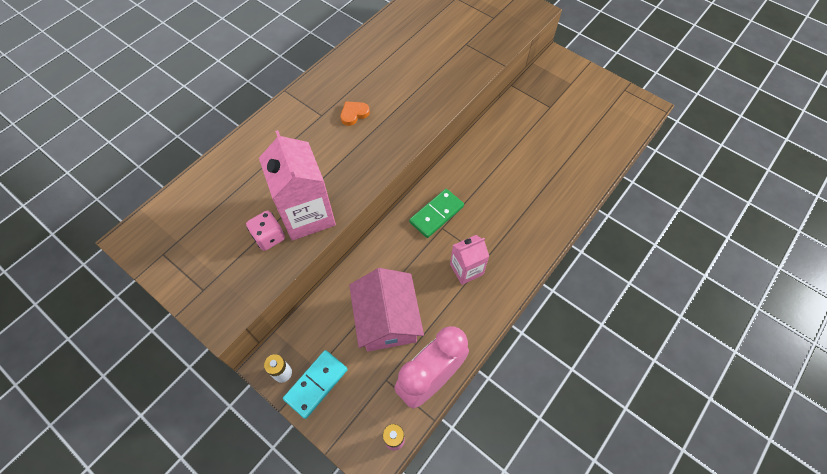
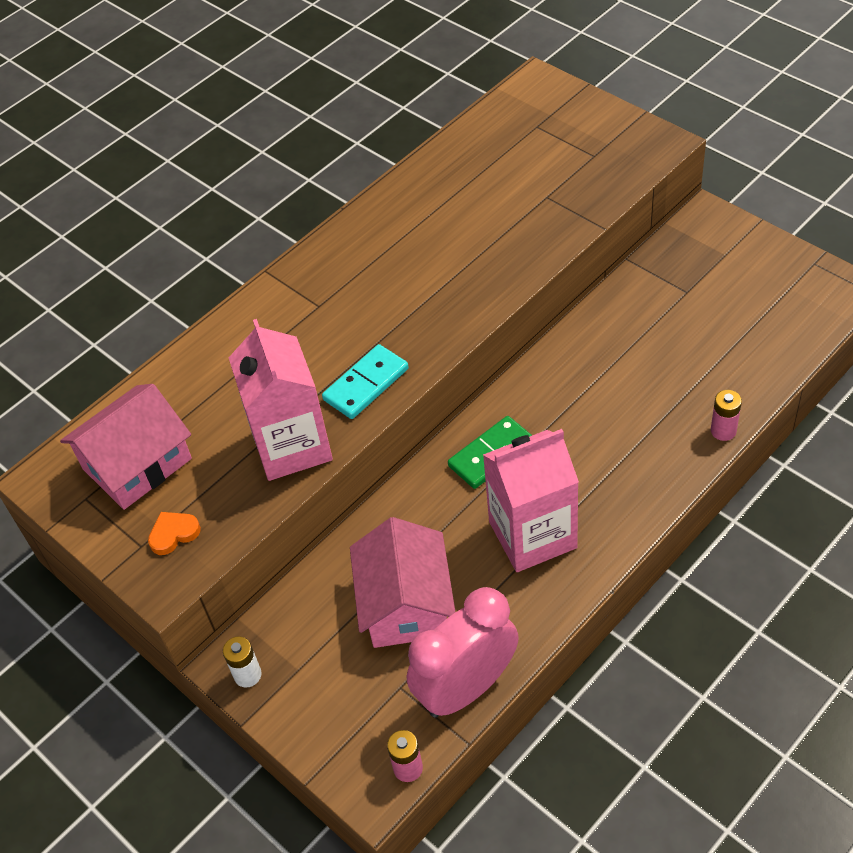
camera: 10 degrees right, 10 degrees down
pink dice [246,211,285,251] -> none
turquoise domino [283,350,348,419] -> turquoise domino moved to [322,344,409,419]
orange heart [340,101,370,126] -> orange heart moved to [148,512,201,555]
pink carton [450,235,489,285] -> pink carton [483,429,579,572], size x1.72
none -> pink house [60,384,192,510]
none -> pink battery [711,390,742,441]

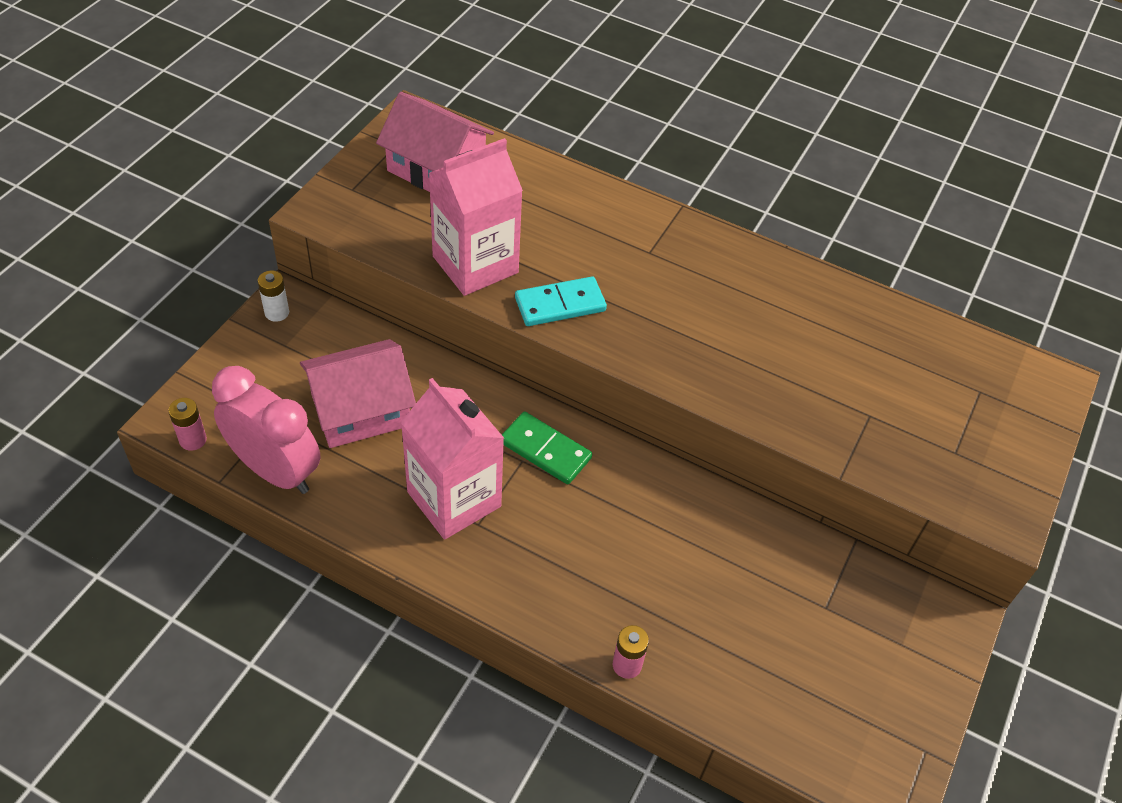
camera: 65 degrees right, 0 degrees up
orange heart [148,512,201,555] -> none
turquoise domino [322,344,409,419] -> turquoise domino turned 45 degrees counterclockwise [515,277,607,326]

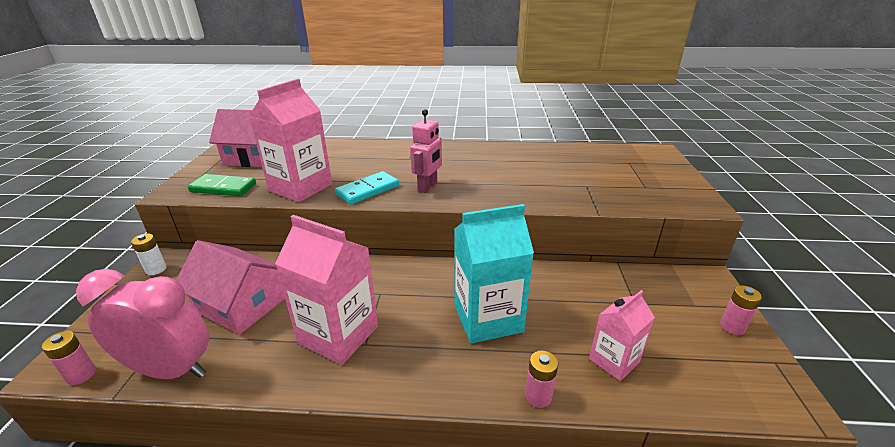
camera: 20 degrees left, 20 degrees down
pink house [300,339,416,448] -> pink house turned 75 degrees clockwise [176,240,285,335]
green domino [502,412,592,484] -> green domino moved to [188,174,256,196]
none -> pink robot [410,109,442,193]
none -> turquoise carton [454,204,534,344]
none -> pink carton [589,290,655,381]
none -> pink battery [720,286,762,335]

